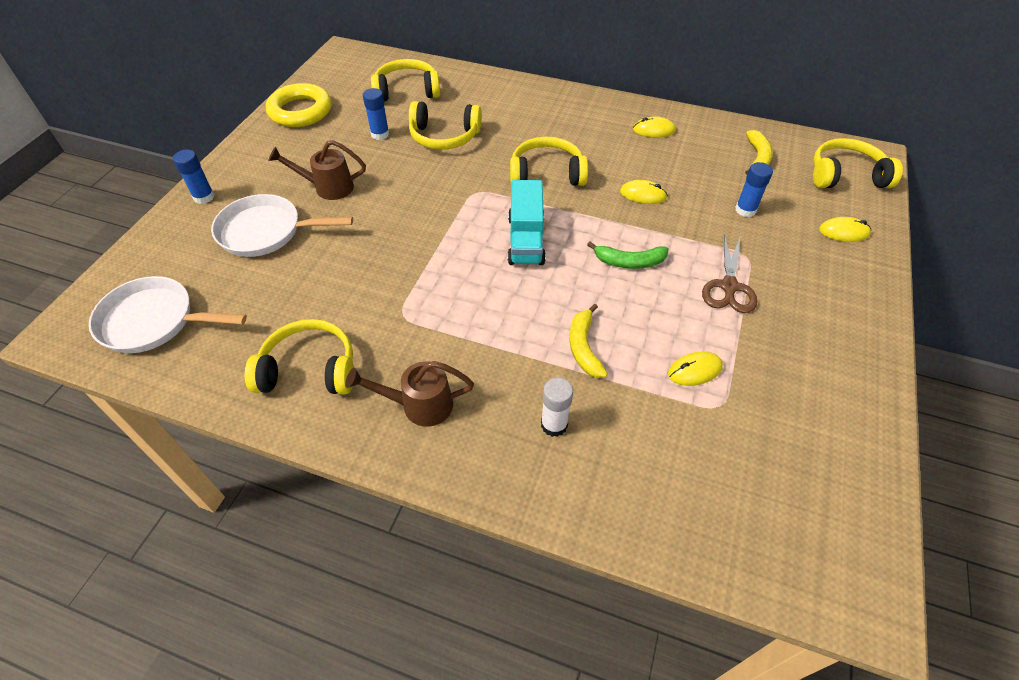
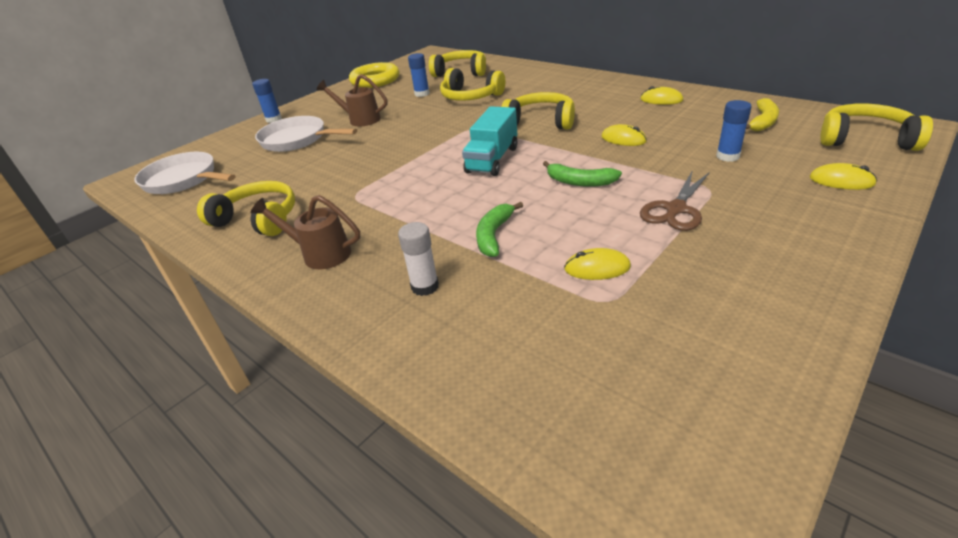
camera: 25 degrees right, 15 degrees down
yellow banana [570,304,608,378] -> green banana [476,202,523,257]

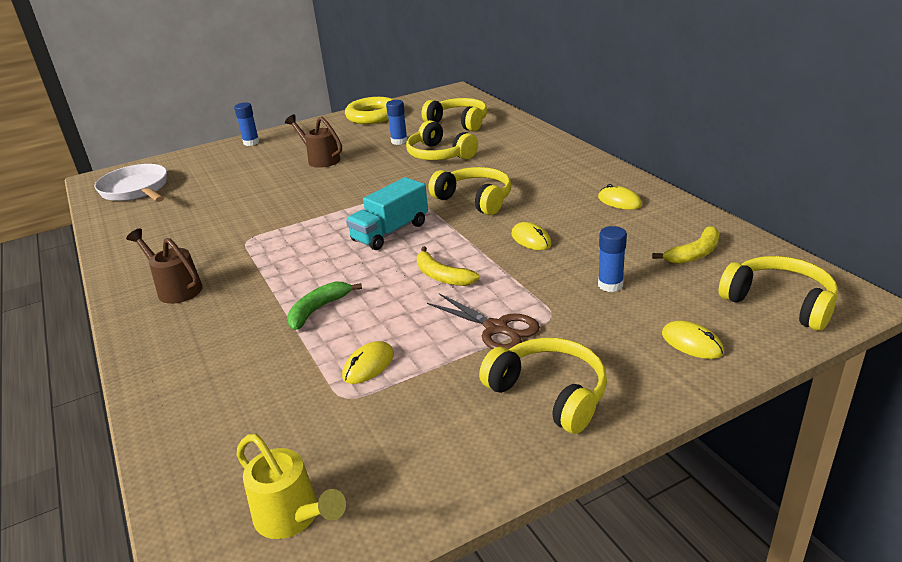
camera: 20 degrees right, 5 degrees down
yellow headphones [197,181,295,236] -> yellow headphones moved to [479,338,607,434]
white pan [255,116,357,152] -> none
white glue stick [398,222,439,296] -> none
green banana [543,161,622,187] -> yellow banana [416,246,480,286]
yellow mouse [564,248,631,280] -> yellow mouse turned 75 degrees counterclockwise [342,341,394,384]
brown scissors [640,172,710,231] -> brown scissors turned 105 degrees counterclockwise [427,293,540,349]
none -> yellow watering can [236,434,346,539]

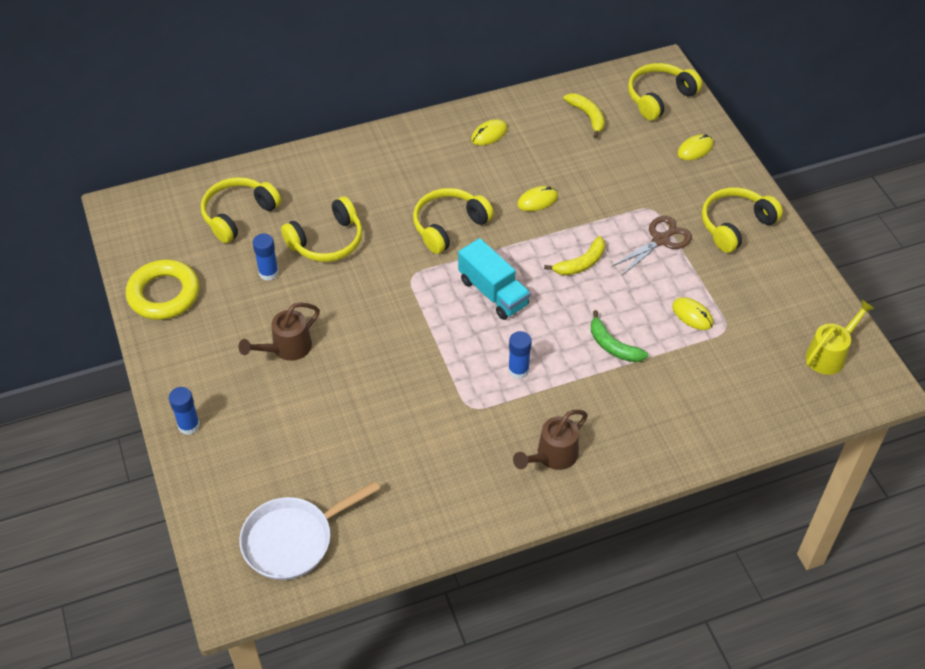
camera: 85 degrees left, 20 degrees up
blue glue stick [598,226,627,292] -> blue glue stick moved to [508,331,532,379]

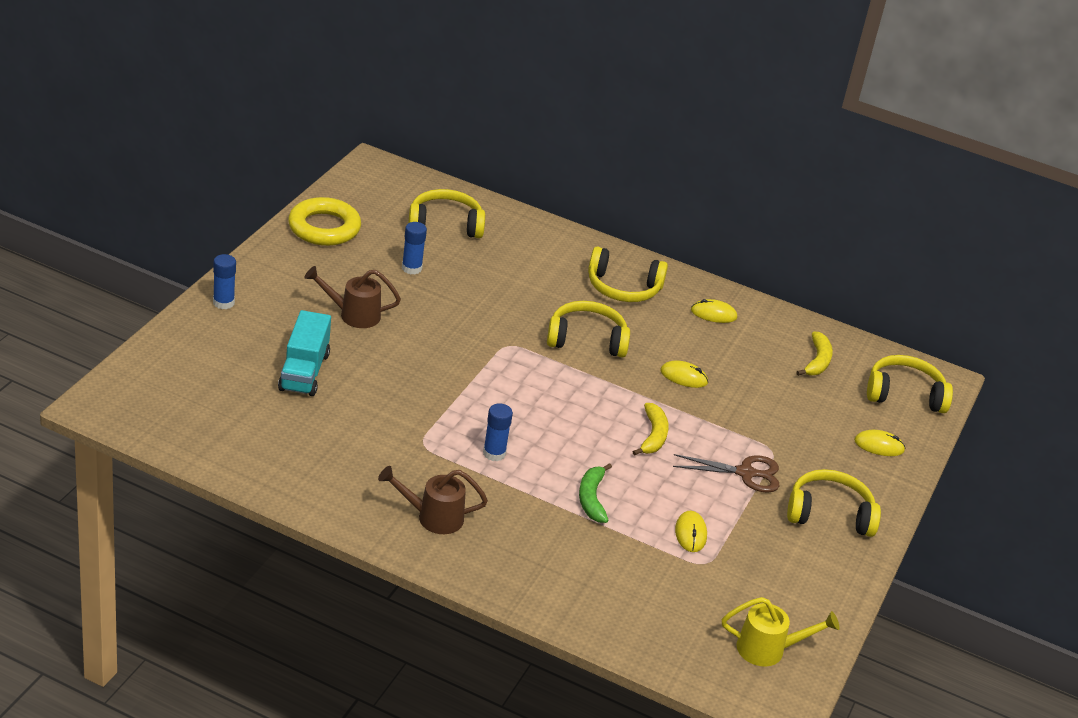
camera: 40 degrees right, 15 degrees down
white pan [239,481,380,580] -> none
yellow headphones [281,197,363,262] -> yellow headphones moved to [588,246,668,302]
turquoise truck [458,238,530,320] -> turquoise truck moved to [278,310,331,396]
yellow banana [544,236,605,276] -> yellow banana turned 90 degrees counterclockwise [633,403,669,456]

